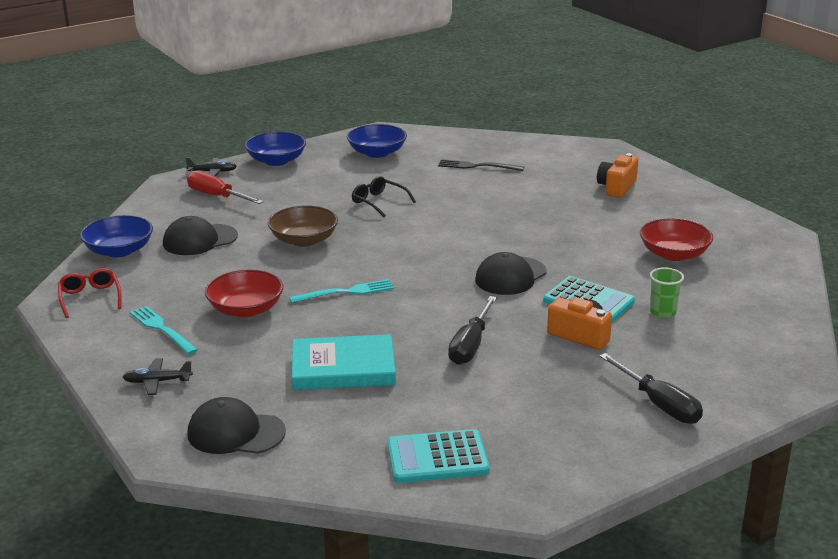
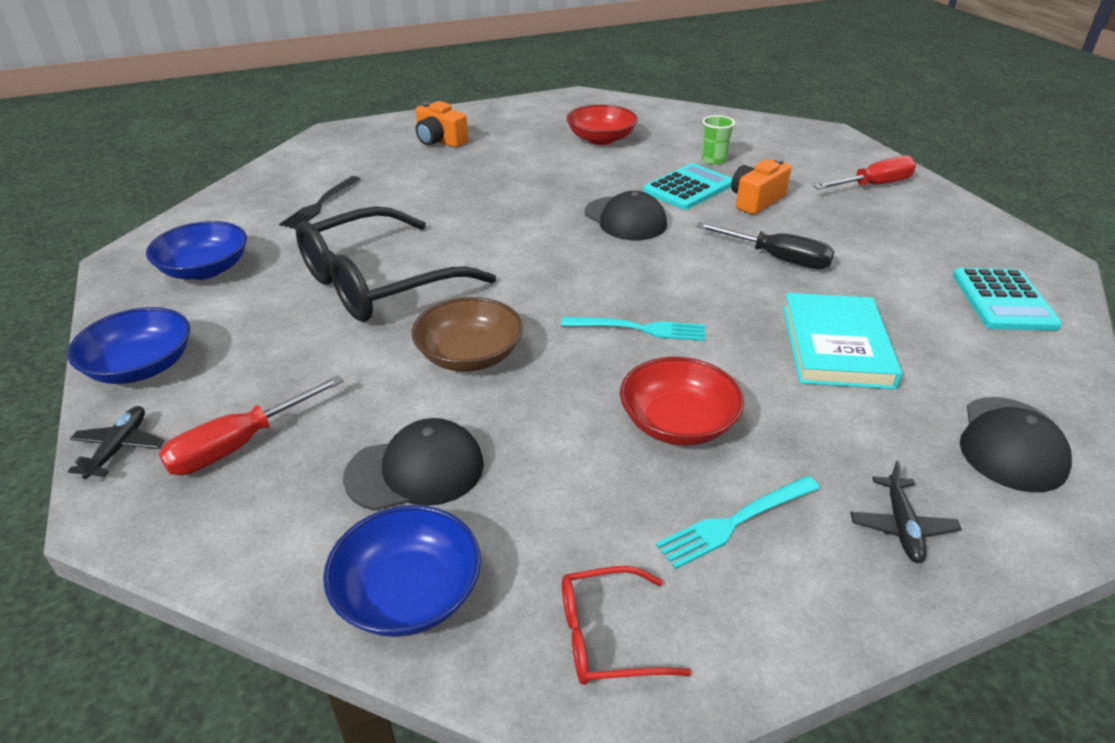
camera: 80 degrees left, 10 degrees up
black cap [163,216,238,255] -> black cap turned 90 degrees counterclockwise [343,418,484,511]
turquoise fork [289,279,394,303] -> turquoise fork turned 105 degrees clockwise [561,317,705,341]
black glasses [352,176,416,217] -> black glasses [296,206,496,322], size x2.19
black screwdriver [599,353,703,424] -> red screwdriver [813,156,916,190]

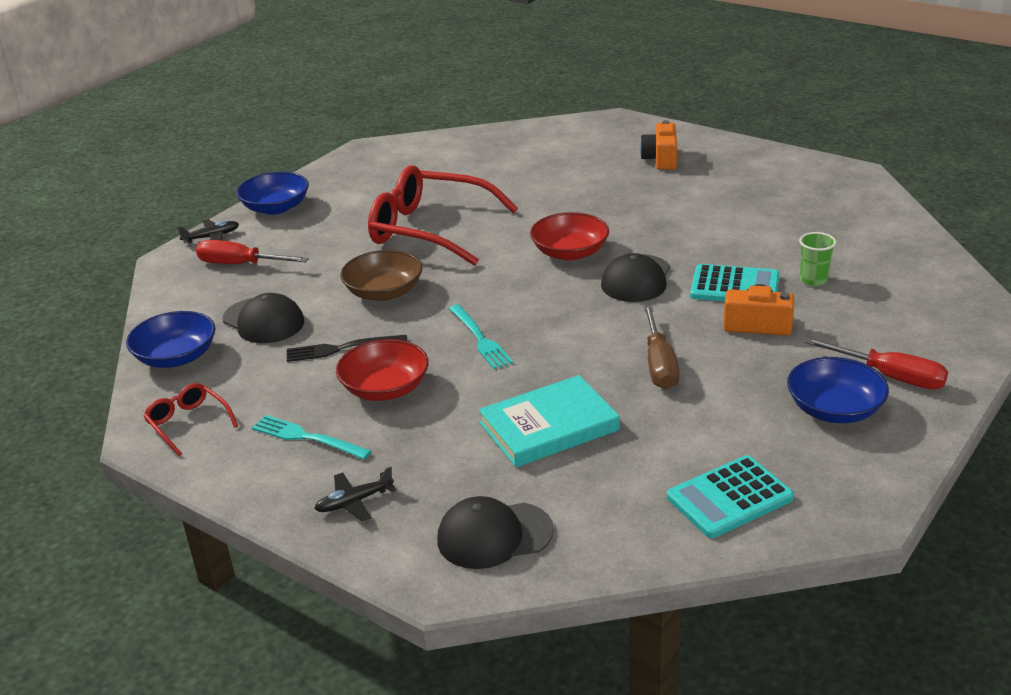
camera: 60 degrees right, 5 degrees down
blue bowl [146,221,247,280] -> blue bowl moved to [787,357,889,423]
black fork [279,176,360,229] -> black fork moved to [287,335,408,362]
black glasses [296,206,496,322] -> red glasses [368,165,518,266]
red bowl [566,105,638,145] -> red bowl moved to [530,212,609,261]
black screwdriver [696,222,835,269] -> brown screwdriver [643,305,679,390]

